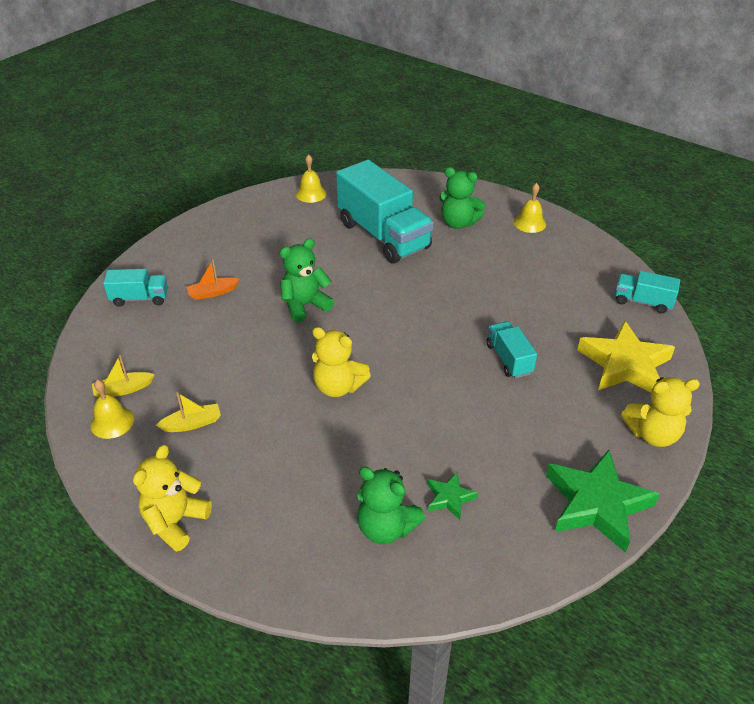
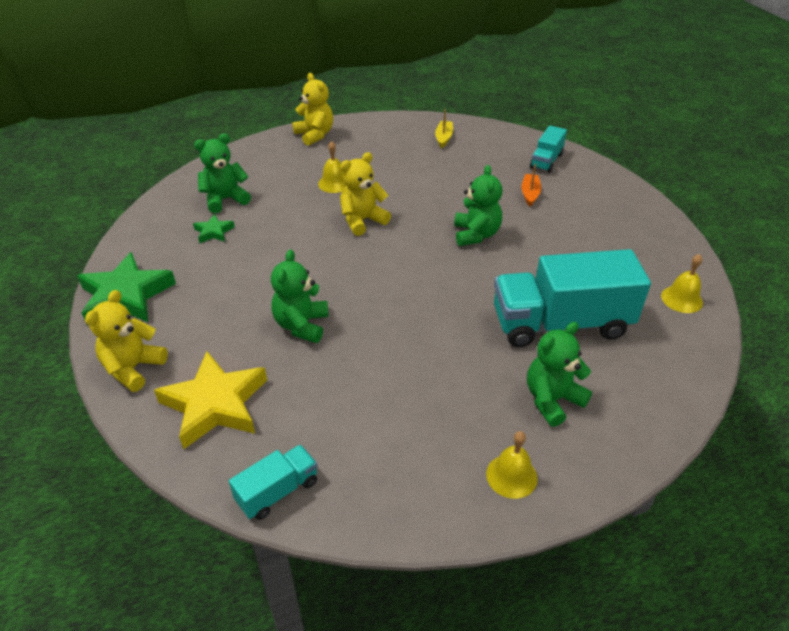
camera: 120 degrees right, 0 degrees up
yellow bell [90,379,134,439] -> yellow bell moved to [318,141,346,193]
yellow boat [156,392,221,432] -> none
turquoise truck [486,321,537,378] -> green teddy bear [271,250,329,343]

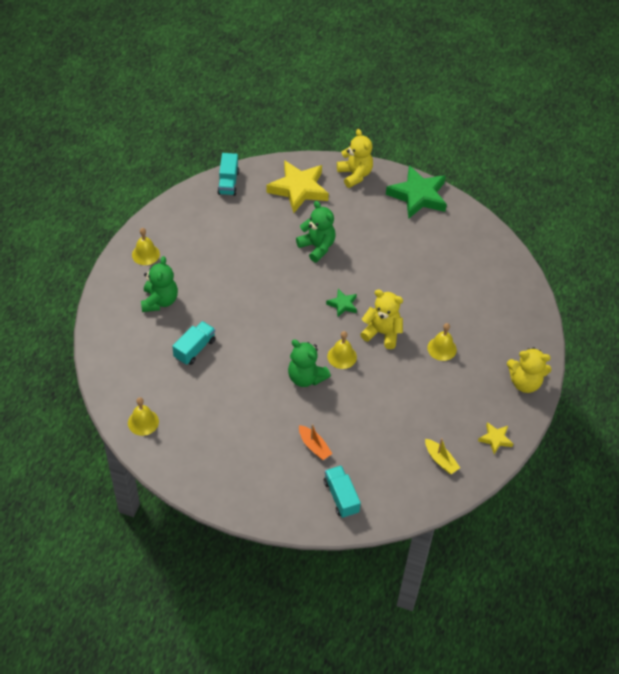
camera: 130 degrees right, 10 degrees up
green star [193,214,235,243] -> green star moved to [326,289,357,317]
green teddy bear [194,133,251,214] -> none
yellow teddy bear [340,152,391,236] -> yellow teddy bear turned 75 degrees counterclockwise [360,289,403,349]
turquoise truck [494,249,651,348] -> turquoise truck [172,321,215,365], size x0.48
none -> yellow bell [327,331,357,369]
none -> yellow star [478,422,513,454]

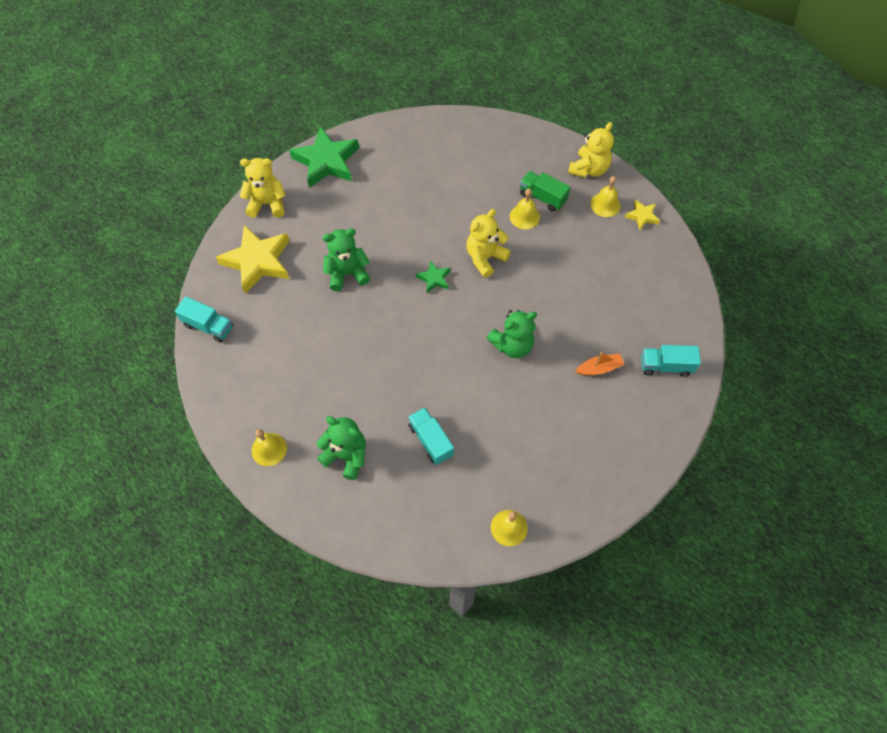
camera: 65 degrees left, 10 degrees up
yellow bell [327,331,357,369] -> yellow bell moved to [590,176,621,217]
yellow boat [425,438,460,474] -> none
none -> green truck [520,171,570,211]

